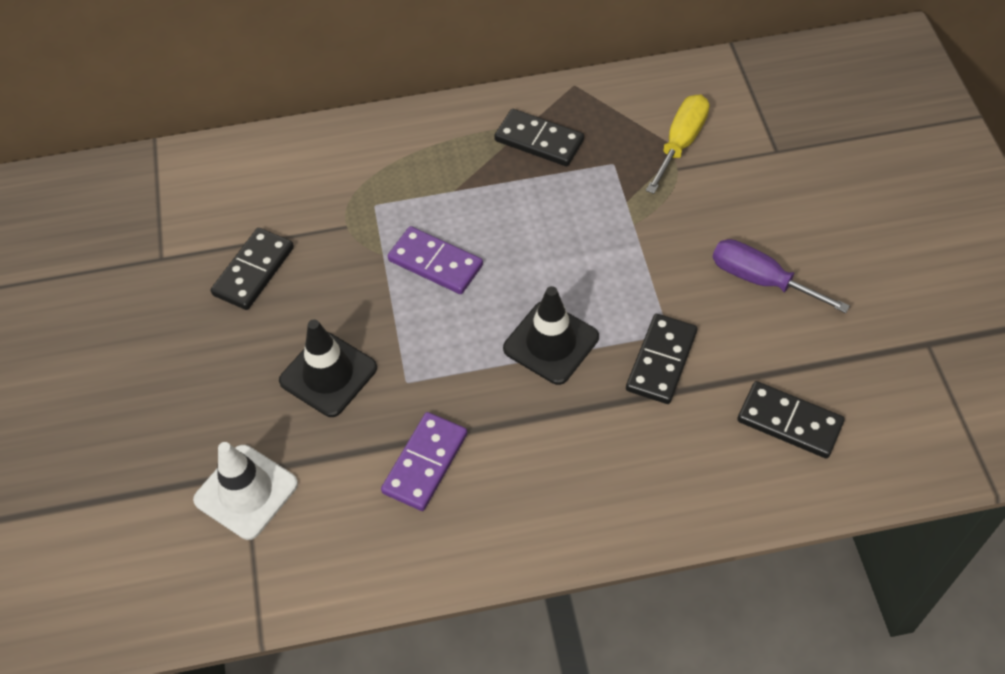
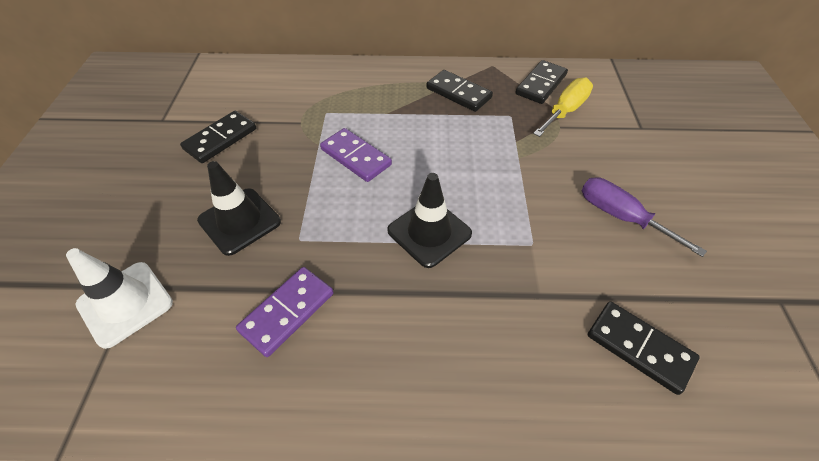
camera: 10 degrees right, 5 degrees down
black domino [626,314,697,404] -> black domino moved to [516,60,568,104]

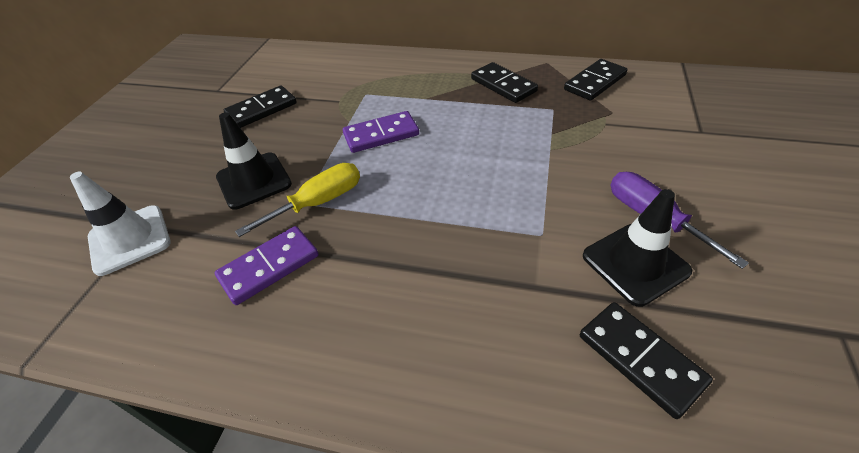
camera: 15 degrees right, 5 degrees down
purple domino [320,128,392,182] -> purple domino turned 75 degrees counterclockwise [343,111,419,153]
black traffic cone [387,173,472,268] -> black traffic cone moved to [583,189,692,307]
yellow screwdriver [533,78,593,137] -> yellow screwdriver moved to [235,163,360,237]

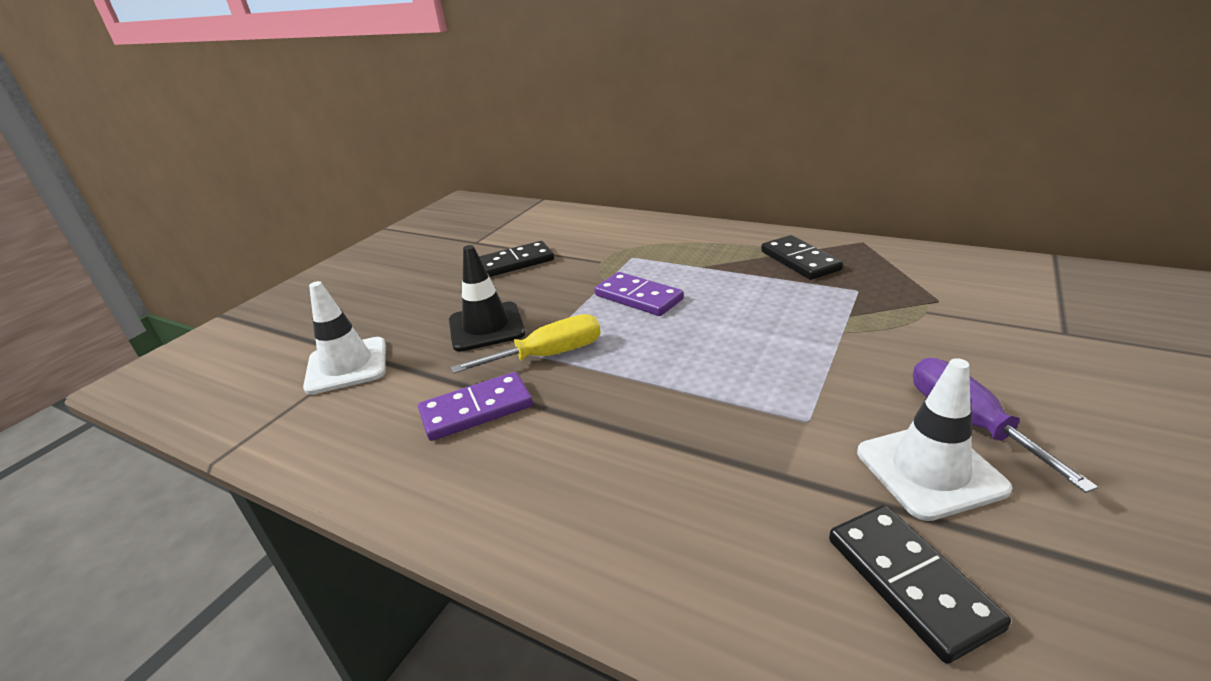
camera: 15 degrees right, 15 degrees down
purple domino [343,111,419,153] -> purple domino turned 45 degrees clockwise [594,272,684,316]
black domino [564,59,627,101] -> none
black traffic cone [583,189,692,307] -> white traffic cone [857,358,1012,521]

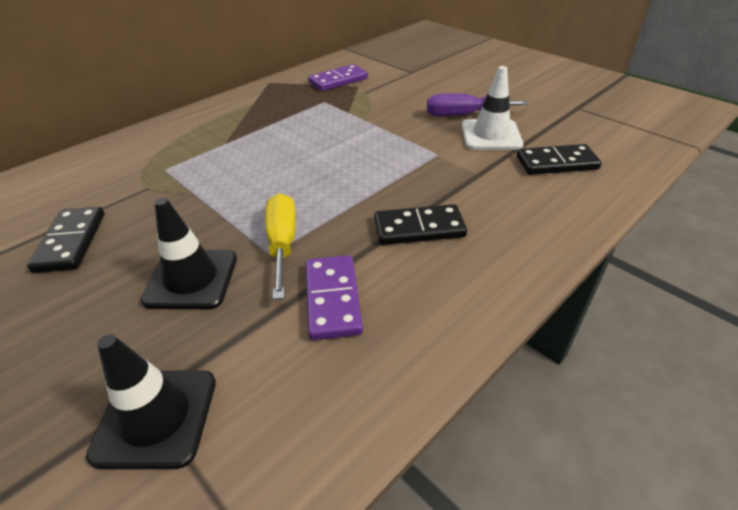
camera: 75 degrees left, 10 degrees up
white traffic cone [303,281,386,395] -> black traffic cone [86,334,216,469]
purple domino [594,272,684,316] -> purple domino moved to [308,64,368,91]
black domino [761,235,843,280] -> black domino moved to [374,204,467,245]

